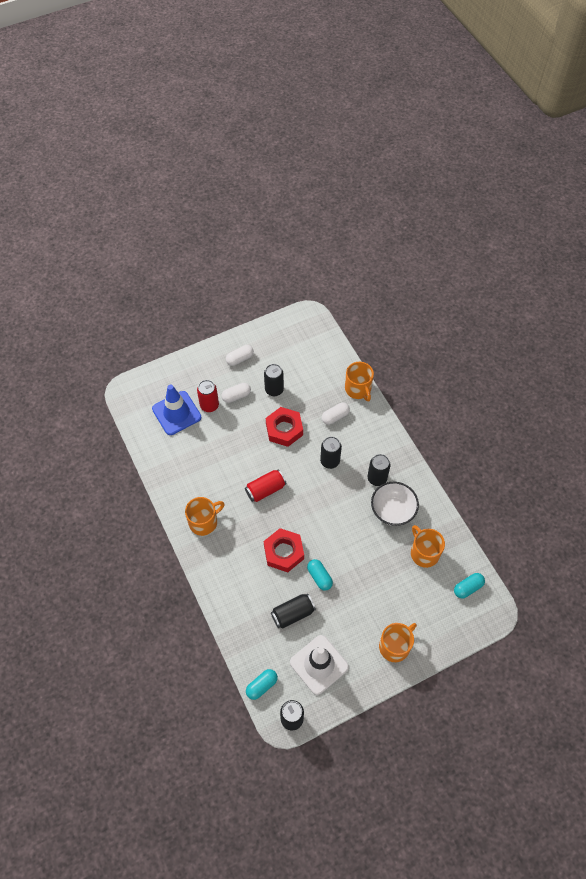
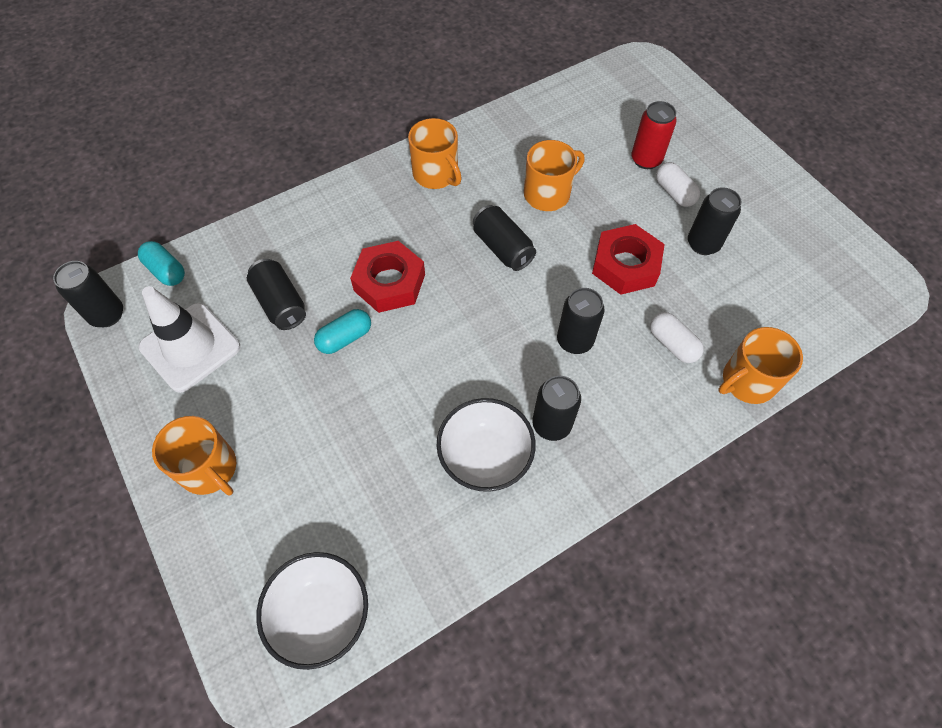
camera: 85 degrees right, 0 degrees up
blue traffic cone [152,384,201,435] -> none
white capsule [226,345,254,366] -> none
red can [245,469,286,502] -> black can [473,205,536,271]
orange mug [411,525,445,568] -> orange mug moved to [524,140,585,211]
turquoise capsule [454,573,485,599] -> white bowl [256,552,368,670]

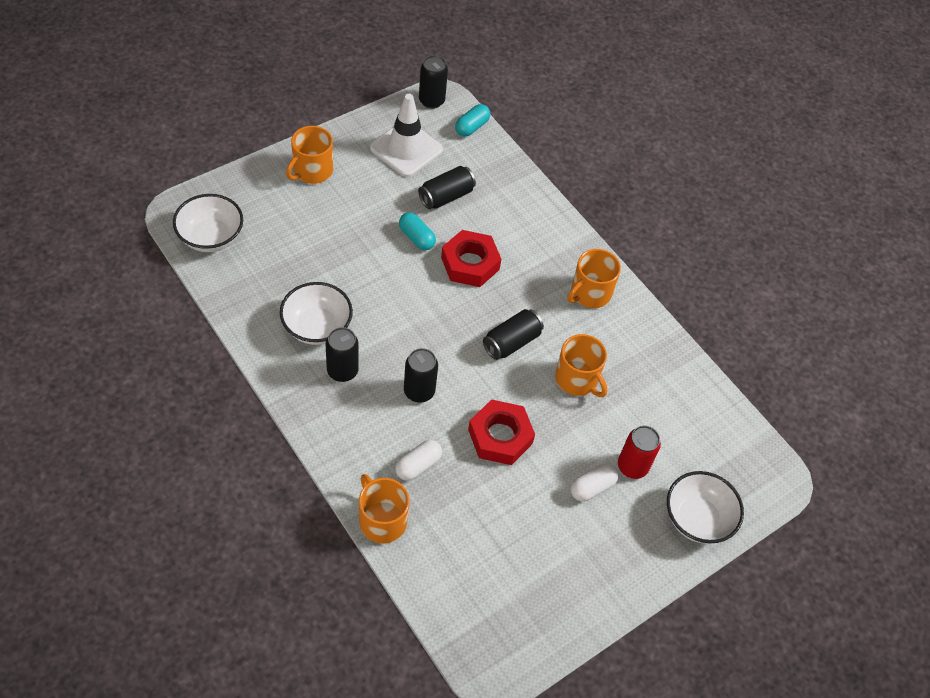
camera: 80 degrees right, 5 degrees down
black can [688,187,741,255] -> none
none -> white bowl [667,471,744,544]

